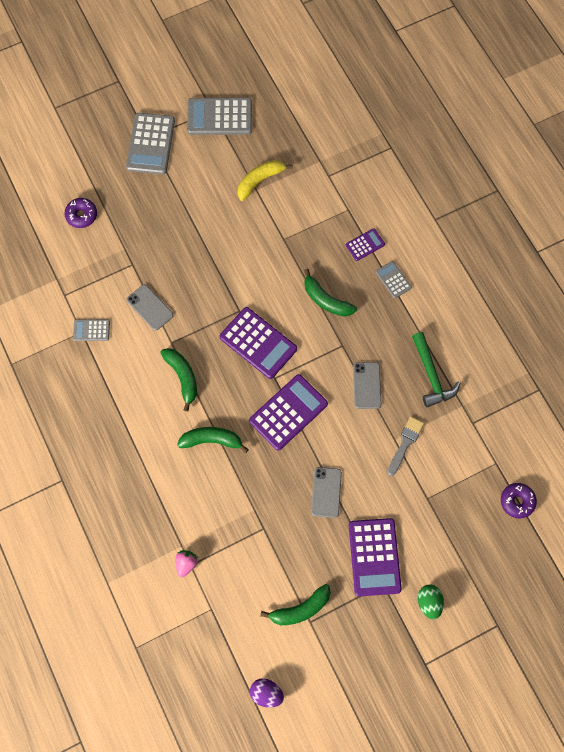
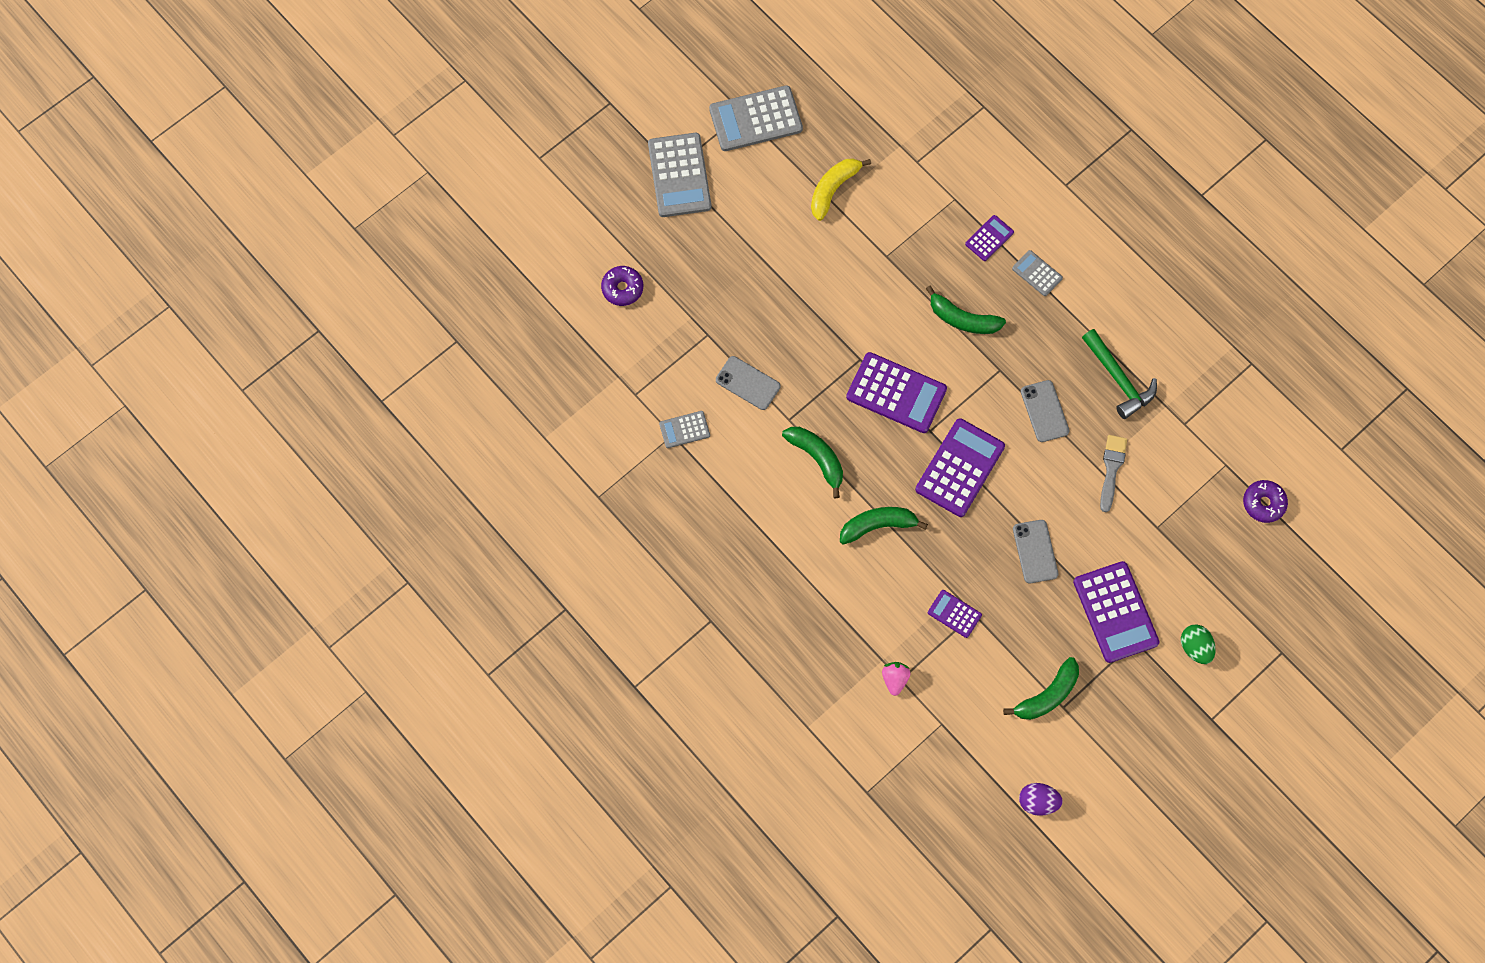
camera: 15 degrees left, 0 degrees up
none -> purple calculator [928,590,982,638]

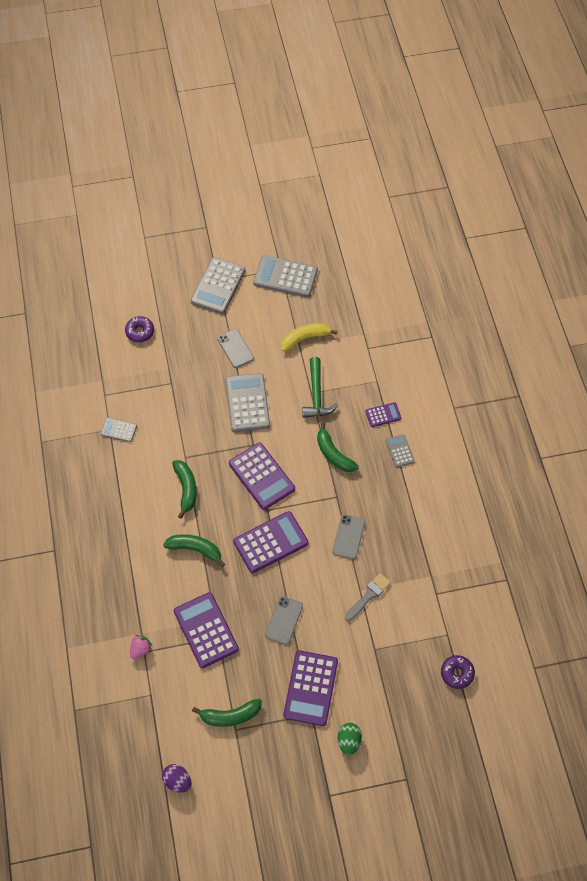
camera: 30 degrees right, 10 degrees down
grey phone [716,356,781,410] -> grey phone moved to [217,329,254,368]
purple calculator [928,590,982,638] -> purple calculator [174,592,239,668], size x1.93
green hammer [1082,329,1157,419] -> green hammer moved to [302,357,338,418]
none -> grey calculator [226,373,270,432]

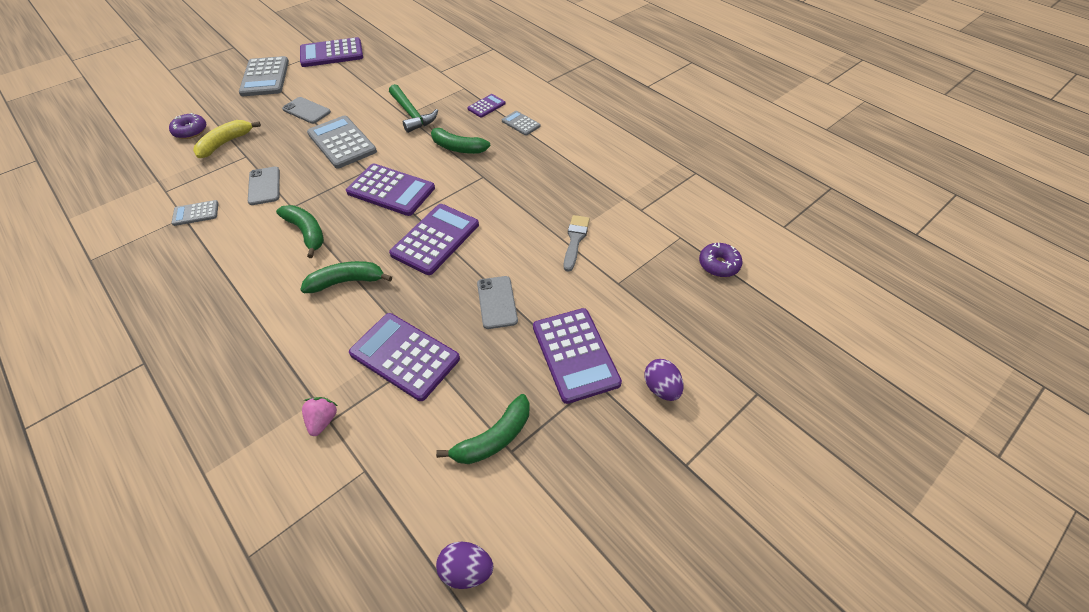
camera: 30 degrees left, 10 degrees down
grey calculator [253,255,318,297] -> purple calculator [300,37,363,67]
yellow banana [281,323,337,352] -> yellow banana moved to [193,120,261,158]
grey phone [332,514,365,559] -> grey phone moved to [248,167,280,205]
green egg [338,723,362,755] -> purple egg [644,359,684,401]

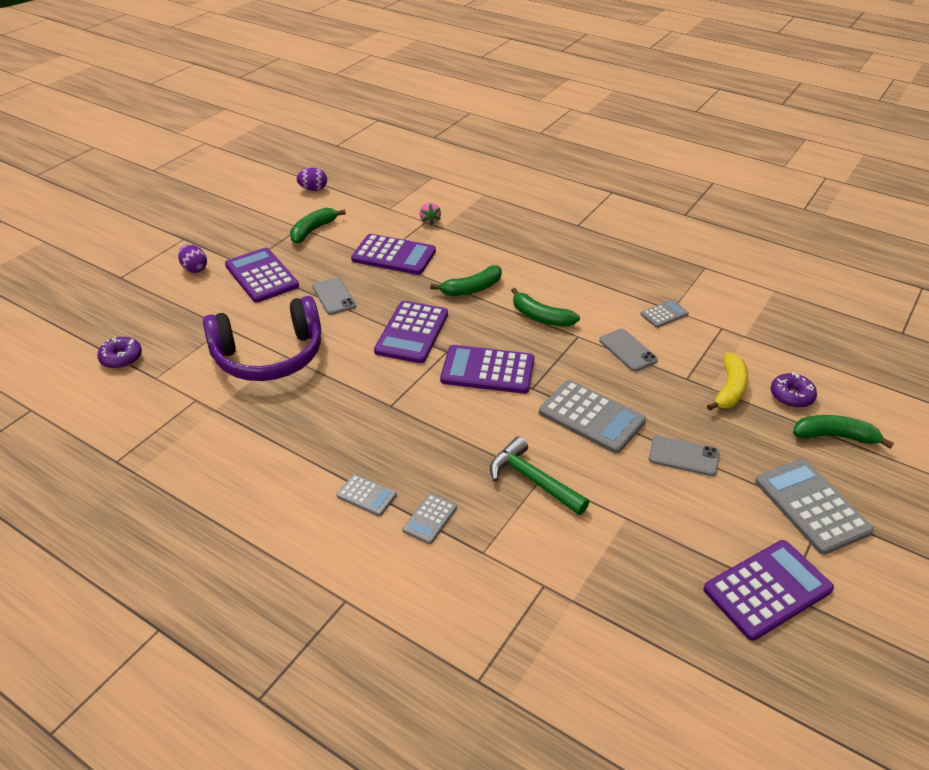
camera: 165 degrees right, 10 degrees down
green banana [429,124,490,154] -> green banana moved to [793,415,894,448]
purple calculator [467,94,506,118] -> grey calculator [402,493,457,544]
grey brush [564,215,590,272] -> purple headphones [203,296,321,381]

